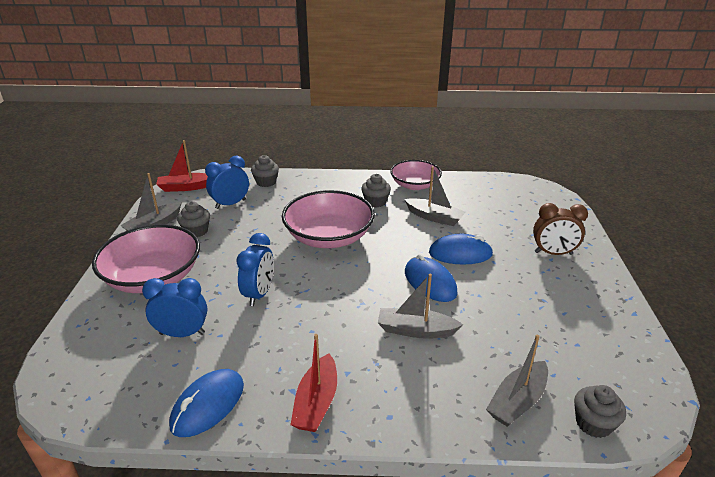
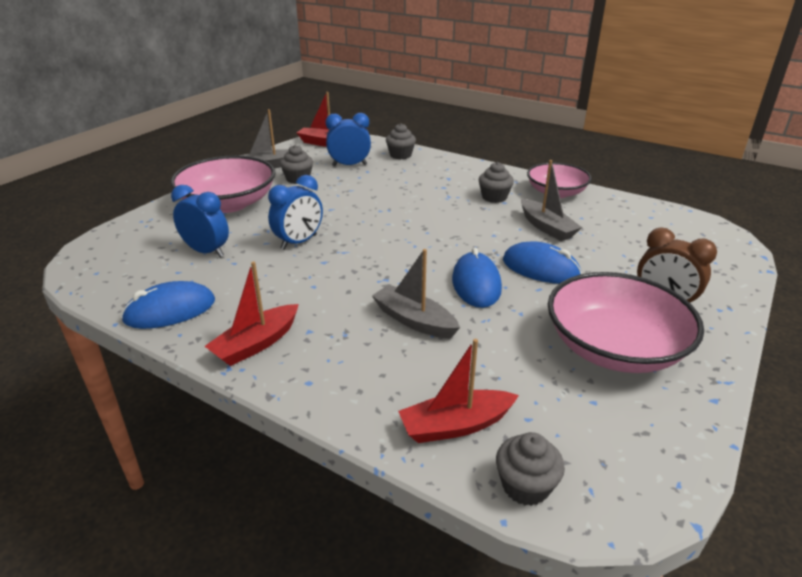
camera: 30 degrees right, 0 degrees up
pink bowl [282,190,375,248] -> pink bowl moved to [548,272,704,373]
grey boat [486,335,548,427] -> red boat [398,339,519,443]

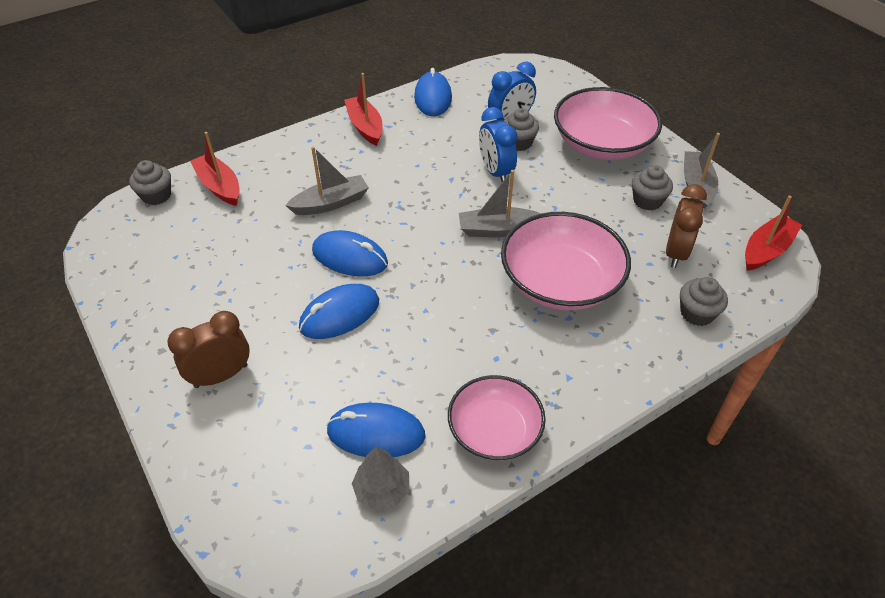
camera: 115 degrees right, 15 degrees up
blue clock [326,113,371,166] -> brown clock [666,184,707,268]
red boat [398,339,519,443] -> red boat turned 45 degrees counterclockwise [190,132,240,206]
grey cupcake [478,162,514,203] -> grey cupcake moved to [504,108,539,151]
grey boat [521,160,582,241] -> grey boat moved to [459,170,541,237]
pink bowl [548,272,704,373] -> pink bowl moved to [501,212,631,310]
none -> blue mouse [326,403,425,457]
none -> grey tree [352,447,409,510]

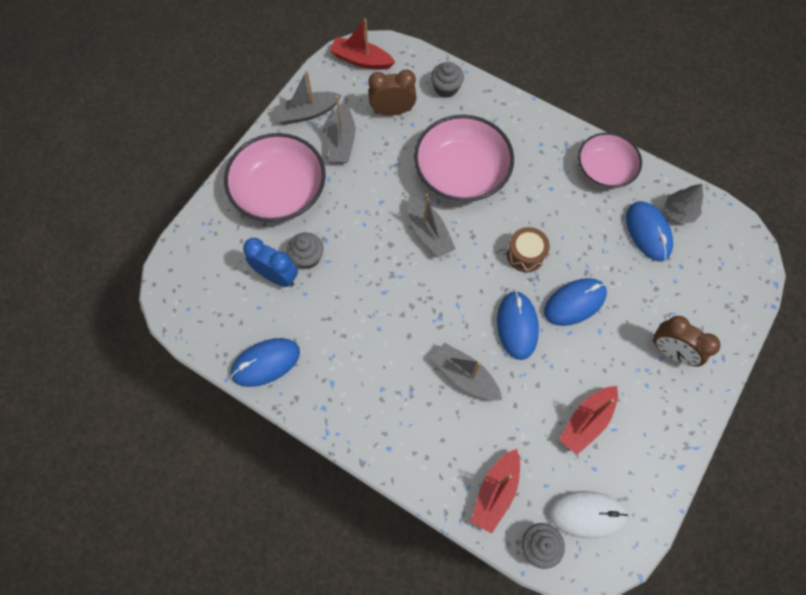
camera: 115 degrees left, 20 degrees up
blue mouse [299,284,379,339] -> blue mouse turned 60 degrees counterclockwise [544,278,607,326]
red boat [344,73,382,146] -> red boat moved to [559,386,618,455]
blue clock [479,107,517,182] -> none
grey cupcake [632,165,673,210] -> grey boat [327,96,355,163]
none -> brown drum [507,227,550,272]
none -> white mouse [548,491,628,539]

